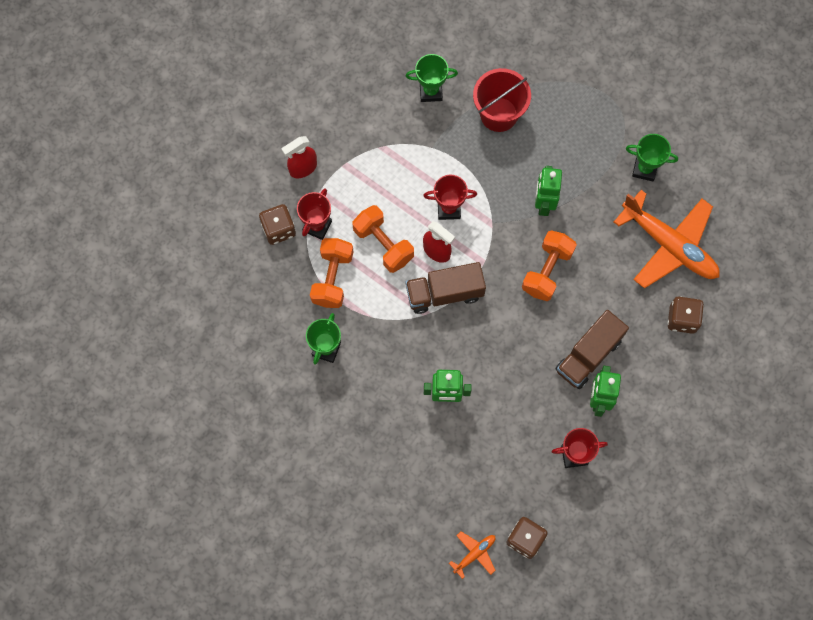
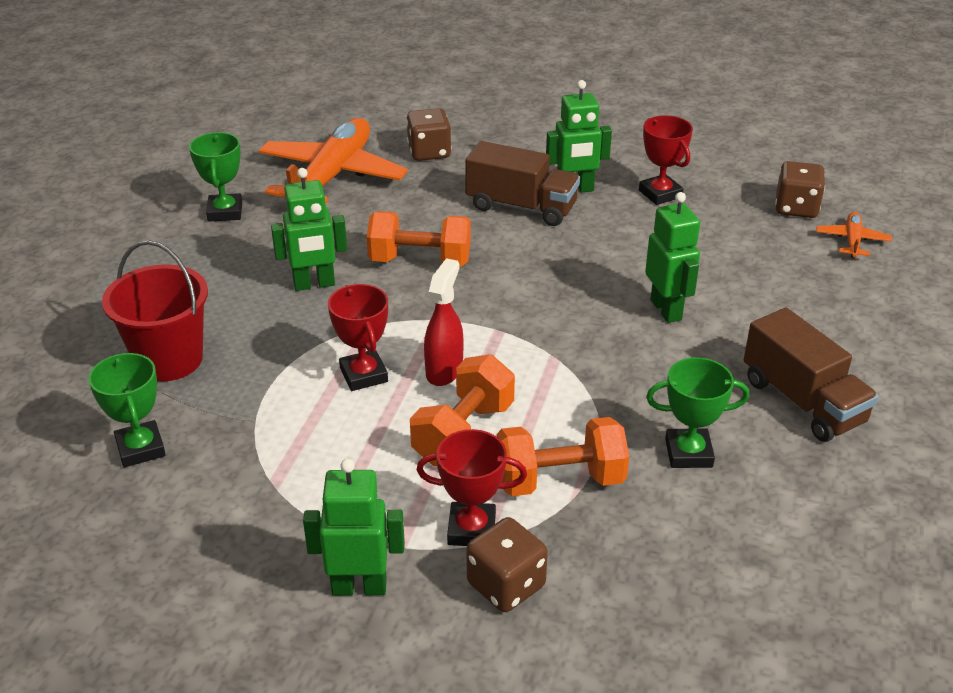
camera: 110 degrees left, 35 degrees down
red spray bottle [282,136,317,178] -> green robot [303,459,405,596]
brown truck [406,262,486,314] -> brown truck moved to [744,308,878,442]
orange plane [449,531,496,579] -> orange plane turned 75 degrees clockwise [816,212,892,257]

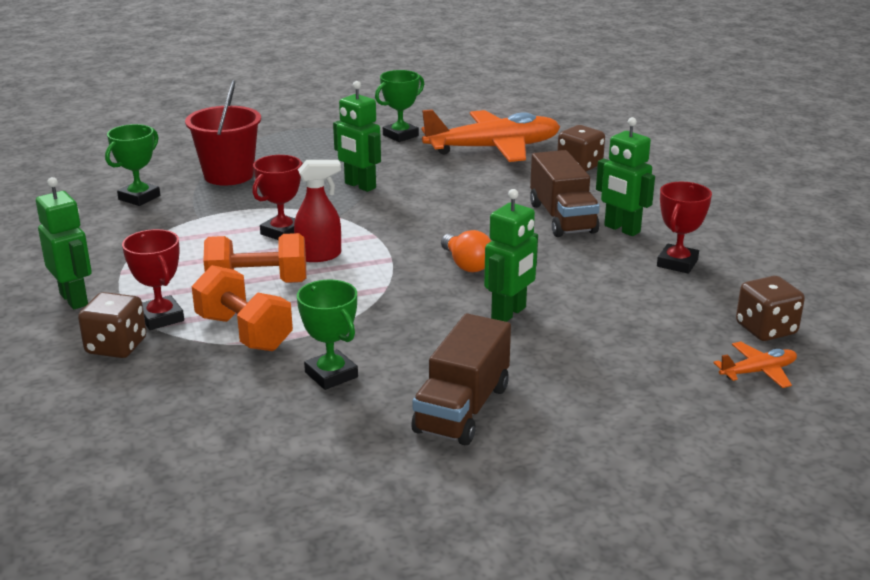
camera: 55 degrees right, 10 degrees down
orange dumbbell [367,211,471,267] -> none
none -> orange light bulb [441,230,491,272]

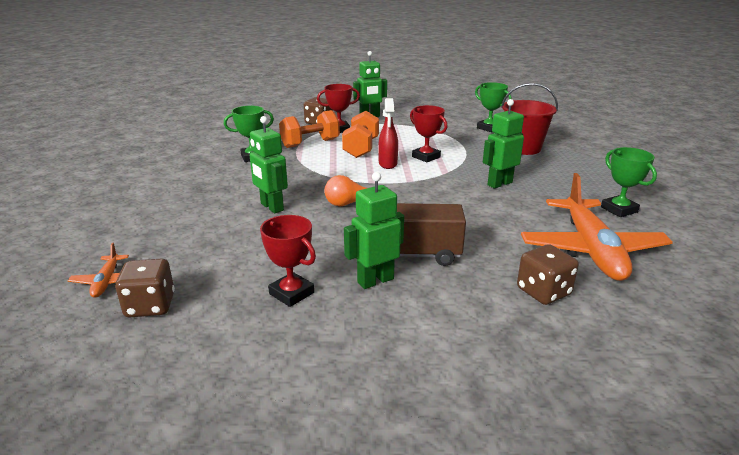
camera: 105 degrees right, 0 degrees up
brown truck [411,313,511,445] -> none

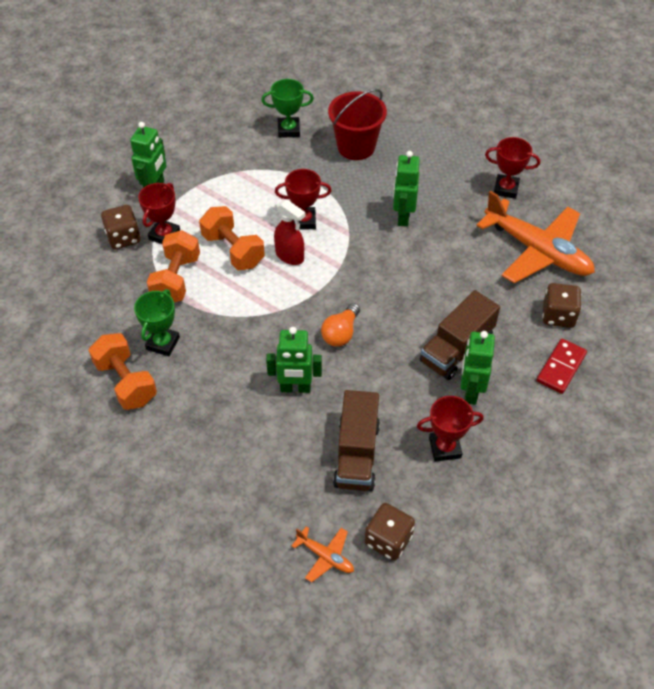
camera: 50 degrees left, 25 degrees up
green trophy [601,147,657,217] -> red trophy [485,137,540,199]
none -> orange dumbbell [89,333,157,410]
none -> brown truck [333,390,380,491]
none -> red domino [537,339,587,394]

